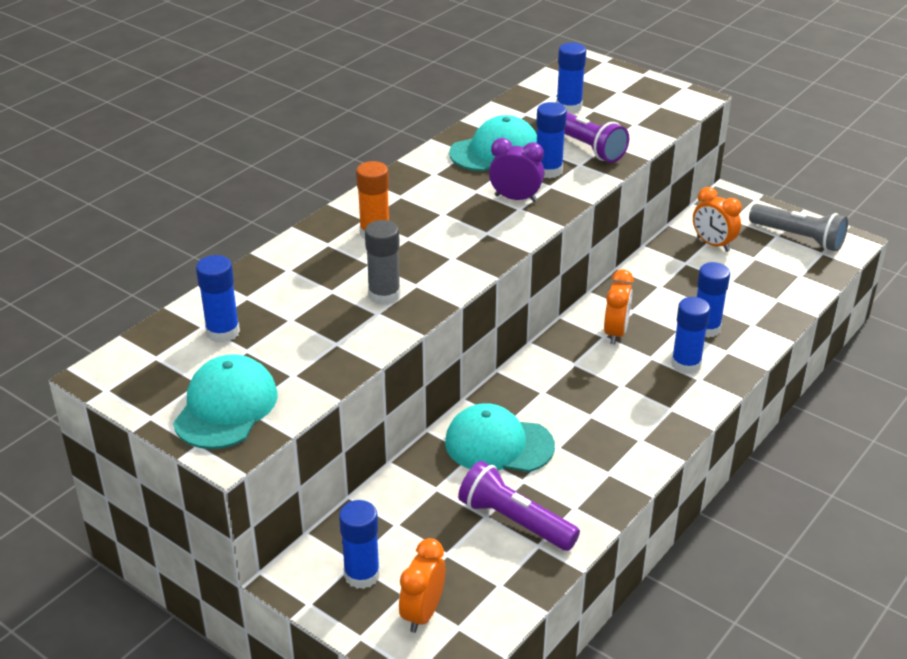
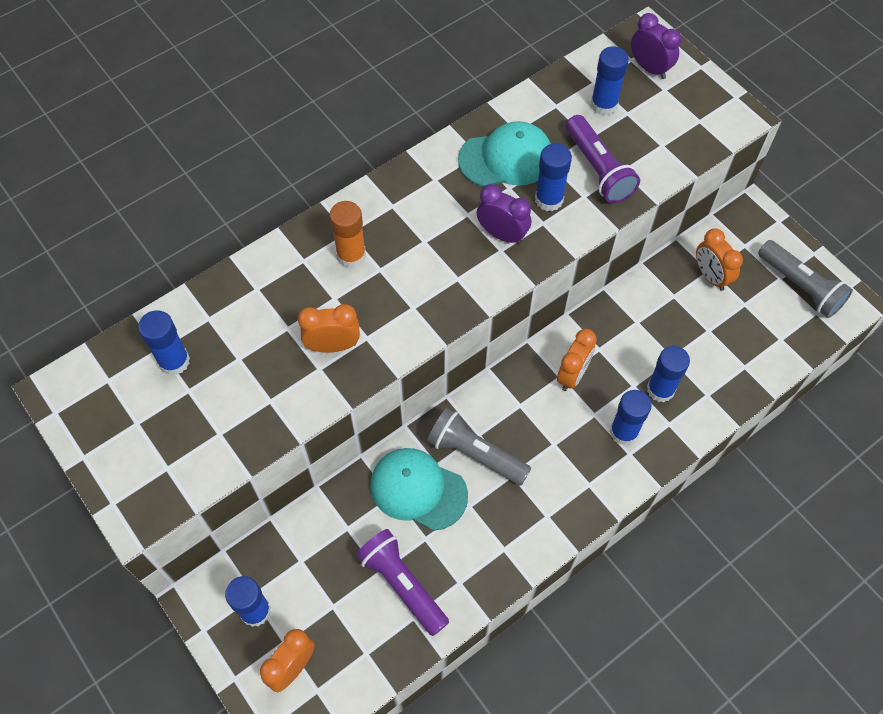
camera: 15 degrees right, 25 degrees up
turquoise cap [173,354,277,449] -> none
grey glue stick [365,220,400,305] -> orange clock [298,304,360,353]
none -> grey flashlight [427,408,531,486]
none -> purple clock [631,13,681,79]

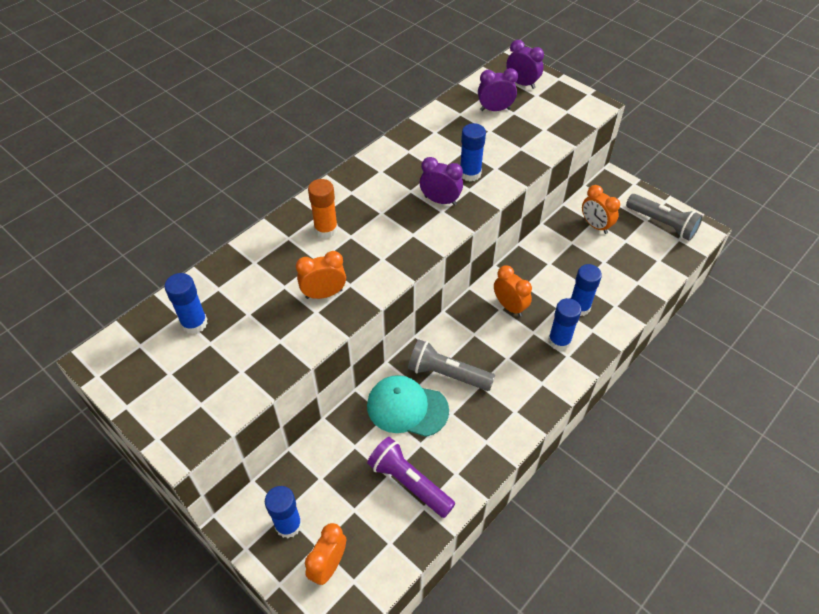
camera: 10 degrees left, 10 degrees down
turquoise cap [458,121,551,187] -> none
orange clock [557,329,597,391] -> orange clock turned 60 degrees counterclockwise [494,265,532,317]
purple flashlight [566,115,640,203] -> none
blue glue stick [591,46,629,116] -> purple clock [478,68,518,111]

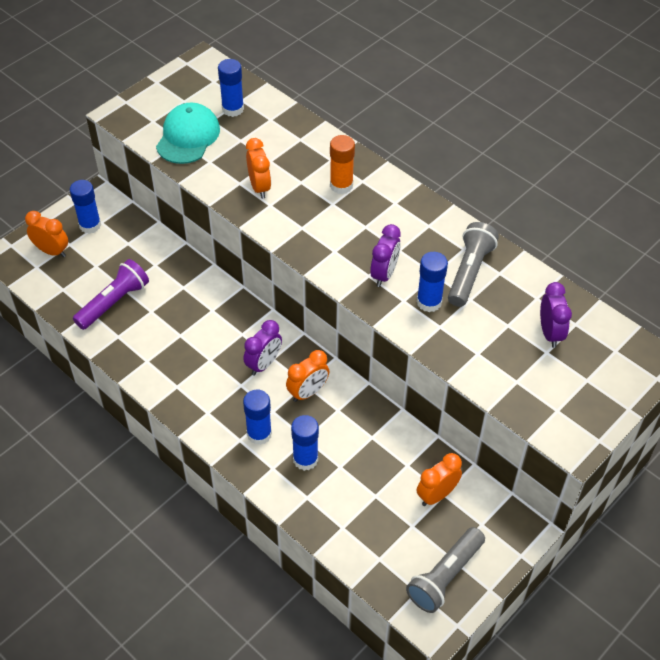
camera: 90 degrees right, 0 degrees up
turquoise cap [367,375,449,437] -> turquoise cap moved to [156,103,220,164]
grey flashlight [408,339,495,391] -> grey flashlight moved to [448,222,499,307]
purple clock [506,40,544,89] -> purple clock moved to [243,320,282,376]

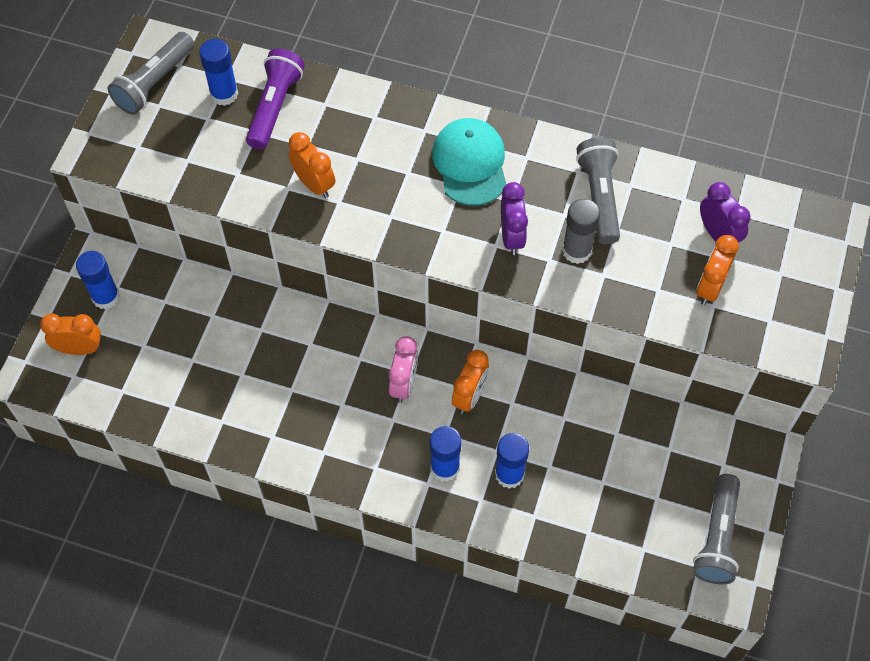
camera: 25 degrees left, 10 degrees up
purple flashlight [73,259,149,330] -> purple flashlight moved to [246,49,305,149]
turquoise cap [156,103,220,164] -> turquoise cap moved to [432,118,506,206]
purple clock [243,320,282,376] -> pink clock [389,336,418,403]
orange glue stick [330,135,355,194] -> none
blue glue stick [417,252,448,312] -> grey glue stick [562,199,600,264]
orange clock [417,453,462,506] -> orange clock moved to [697,235,739,305]
none -> grey flashlight [108,32,194,115]

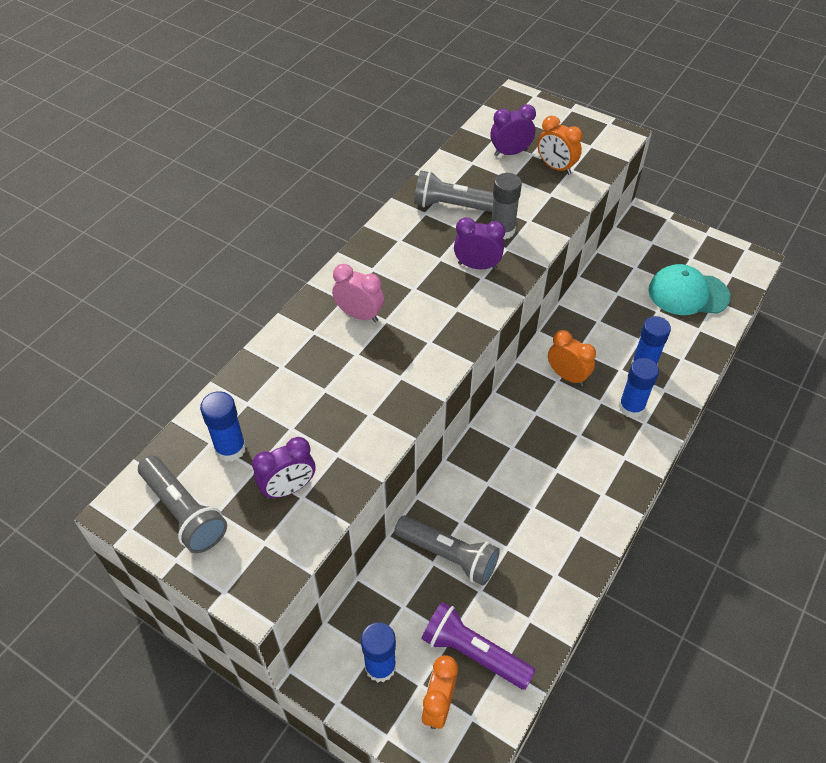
camera: 75 degrees left, 10 degrees down
purple flashlight [246,49,305,149] -> purple flashlight moved to [421,602,535,690]
orange clock [289,132,335,198] -> none
pink clock [389,336,418,403] -> pink clock moved to [332,264,384,322]
turquoise cap [432,118,506,206] -> turquoise cap moved to [648,264,731,315]
grey flashlight [693,474,740,584] -> grey flashlight moved to [394,515,500,585]
none -> purple clock [252,437,315,499]

